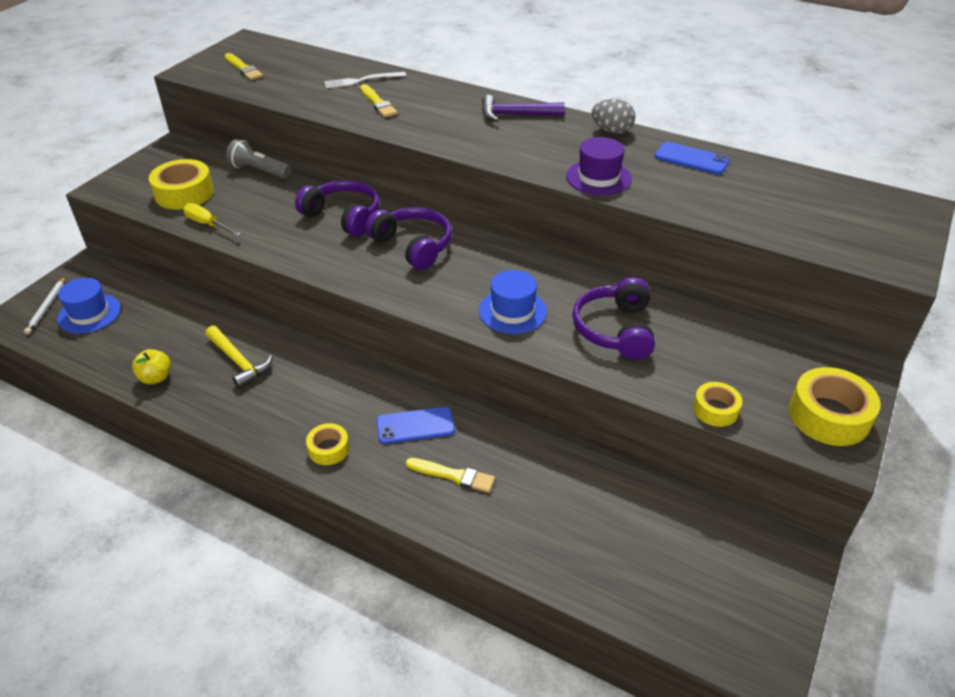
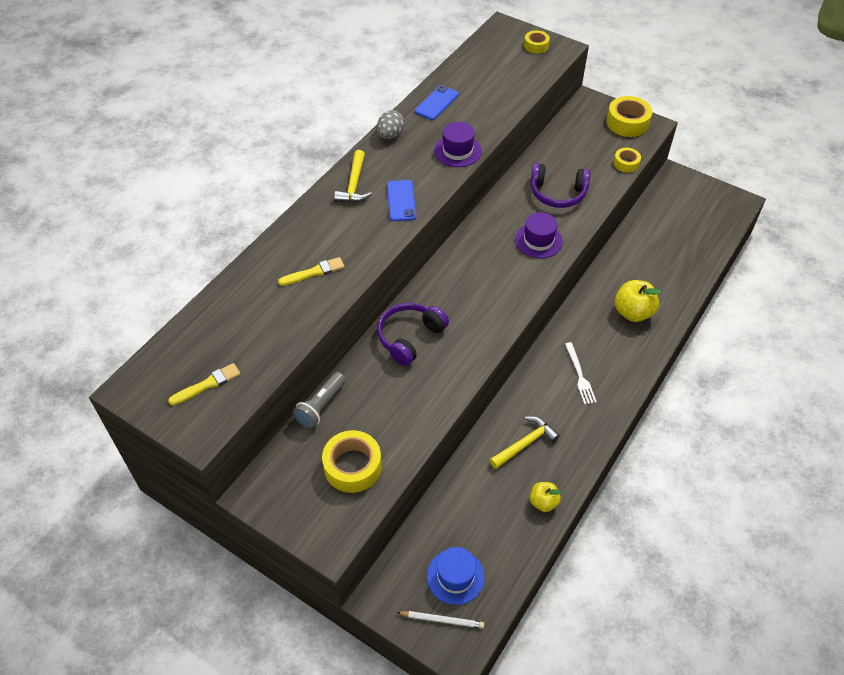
camera: 85 degrees left, 10 degrees up
yellow screwdriver [183,203,241,236] -> none
yellow tape [306,423,349,465] -> yellow tape moved to [524,30,550,54]
white fork [324,72,406,89] -> white fork moved to [565,342,597,404]
purple headphones [365,207,452,270] -> none
blue phone [376,407,455,444] -> blue phone moved to [387,180,416,221]
yellow brush [406,458,495,493] -> yellow apple [615,280,661,322]
blue hat [479,270,547,334] -> purple hat [515,212,563,258]
purple hammer [482,95,565,122] -> yellow hammer [334,150,372,203]

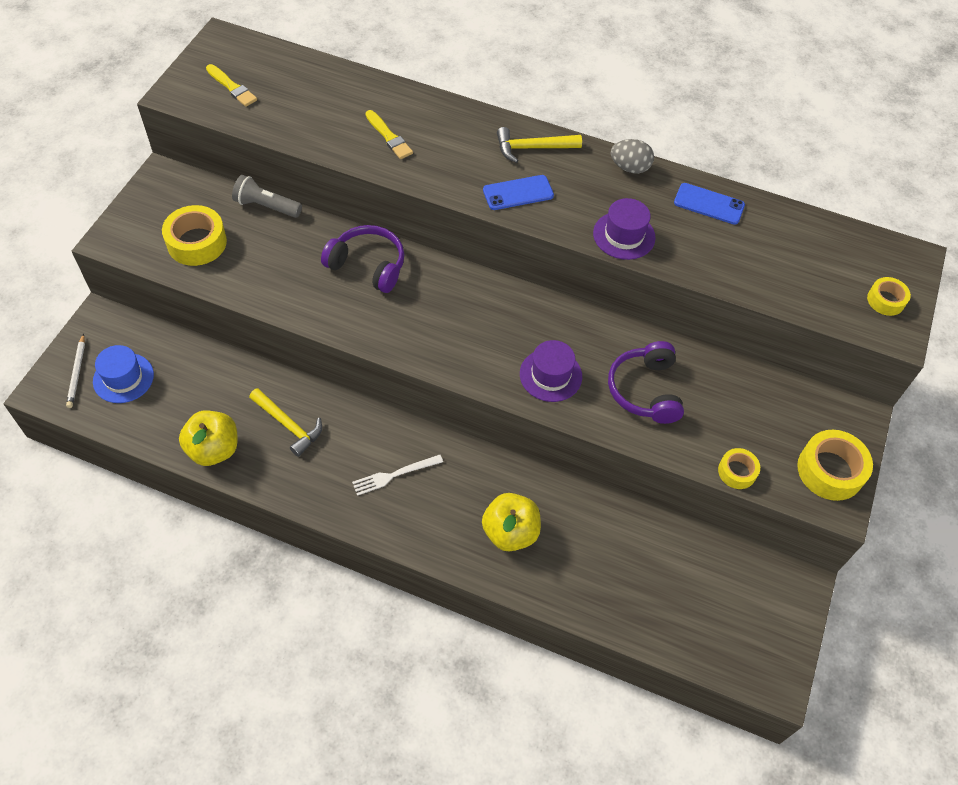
camera: 75 degrees right, 5 degrees up
yellow apple [530,482,561,512] -> yellow apple [179,410,238,466], size x1.65

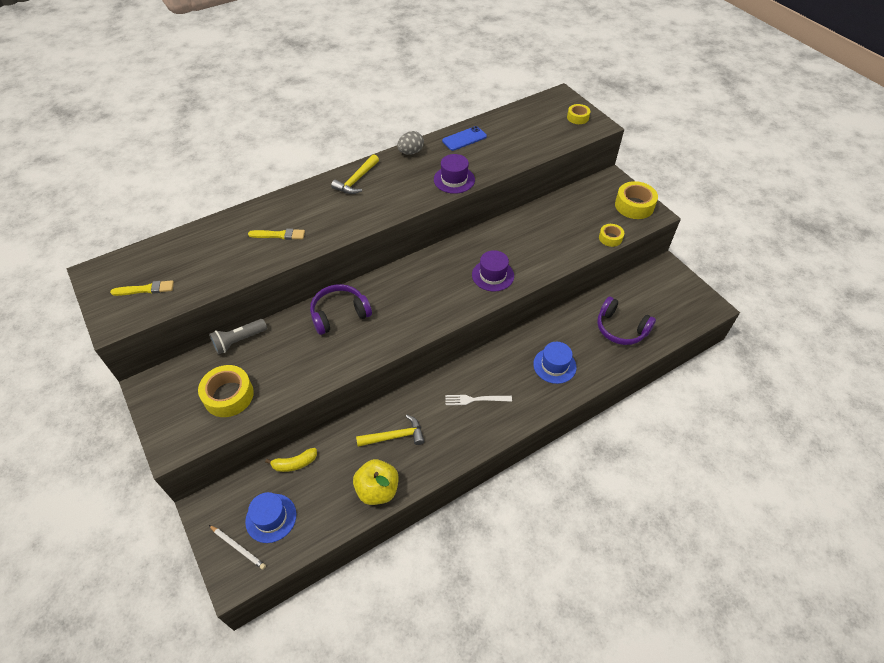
camera: 50 degrees left, 5 degrees down
white fork [352,455,443,496] -> white fork turned 75 degrees clockwise [445,395,512,405]
yellow apple [482,493,541,551] -> blue hat [533,342,577,384]
blue phone [483,175,554,210] -> none
purple headphones [608,341,684,424] -> purple headphones moved to [597,297,656,345]
none -> yellow banana [265,448,317,472]

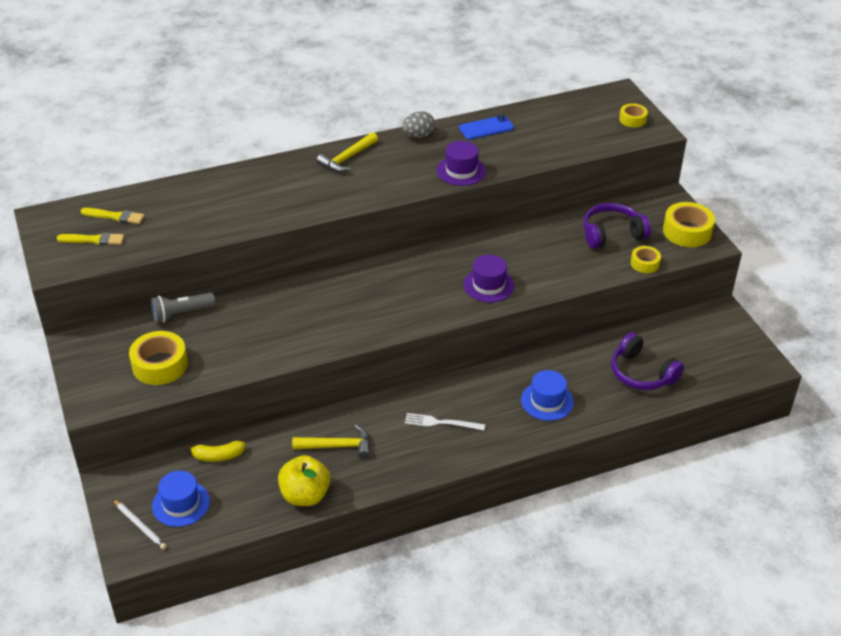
camera: 10 degrees right, 10 degrees down
yellow brush [248,229,305,240] -> yellow brush moved to [81,208,145,224]
purple headphones [310,284,372,335] -> purple headphones moved to [583,203,651,249]

